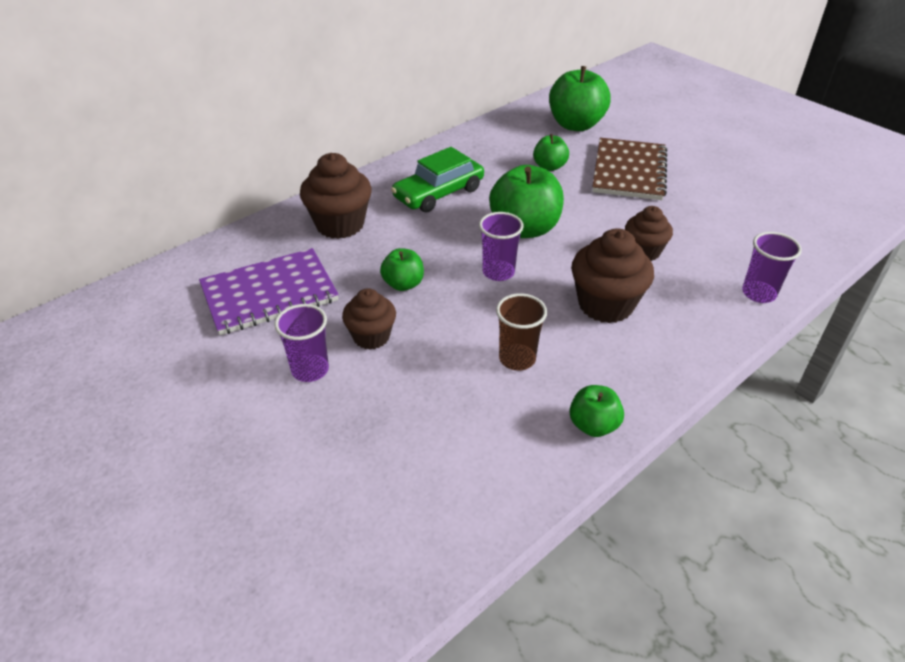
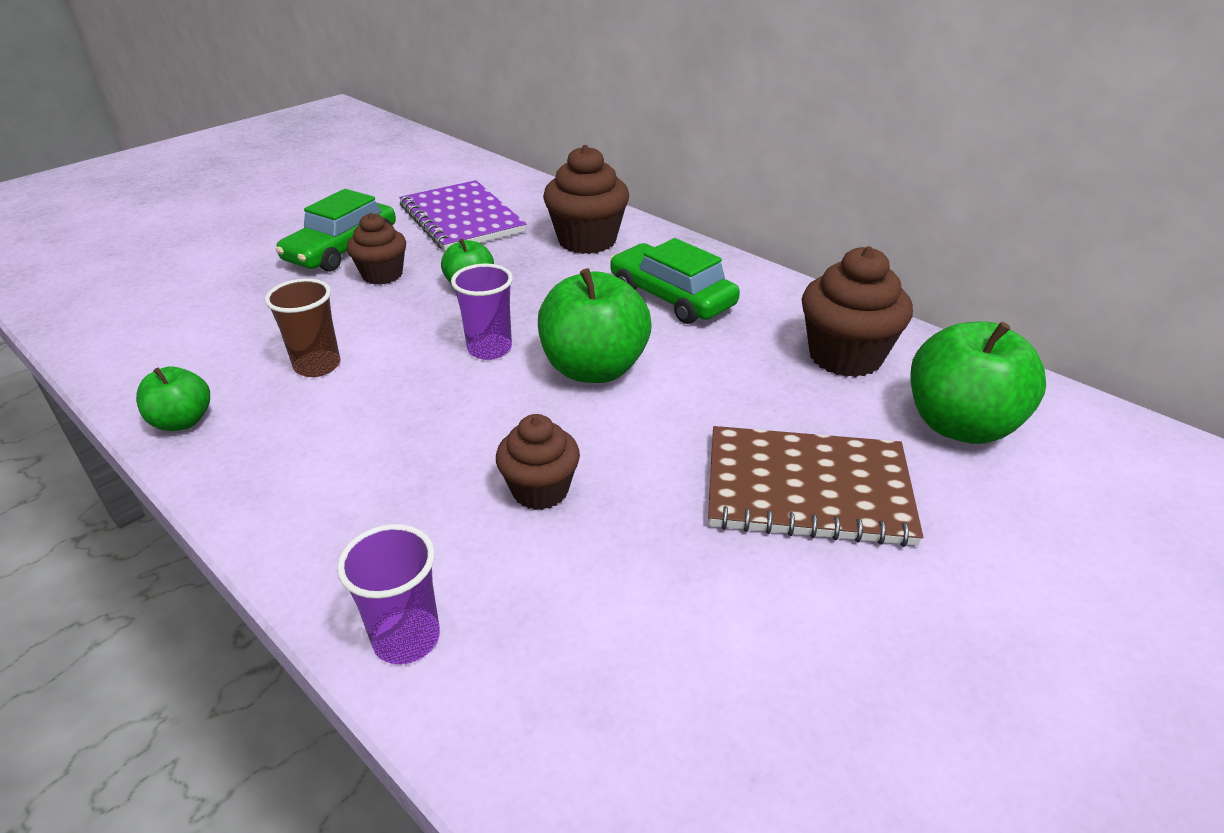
camera: 85 degrees right, 5 degrees down
purple cup [274,304,329,382] -> green car [276,189,396,272]
green apple [533,134,569,171] -> none
brown cupcake [572,228,654,323] -> brown cupcake moved to [802,246,913,377]

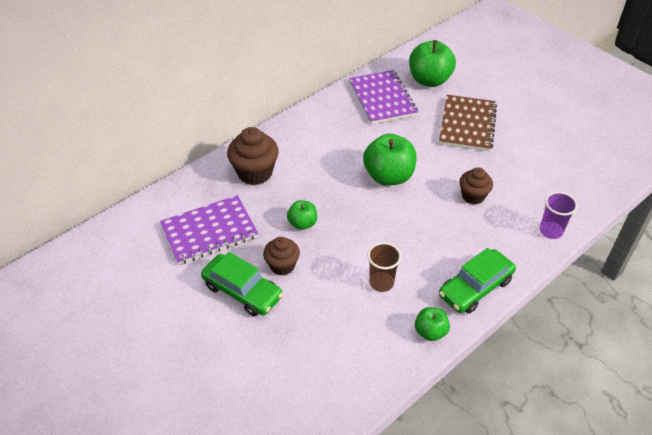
camera: 85 degrees left, 10 degrees up
purple cup [451,264,513,360] -> none
green car [610,238,740,324] -> green car moved to [439,248,516,314]
brown cupcake [802,246,913,377] -> purple notebook [349,70,418,124]

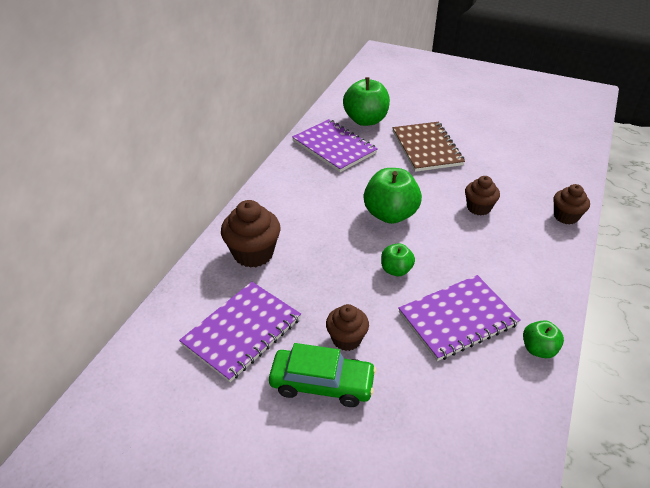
camera: 25 degrees left, 5 degrees down
green apple [287,200,317,230] -> green apple moved to [381,243,415,276]
brown cup [367,242,401,292] -> purple notebook [398,275,521,361]
green car [439,248,516,314] -> none
purple cup [540,192,578,239] -> brown cupcake [554,184,590,225]

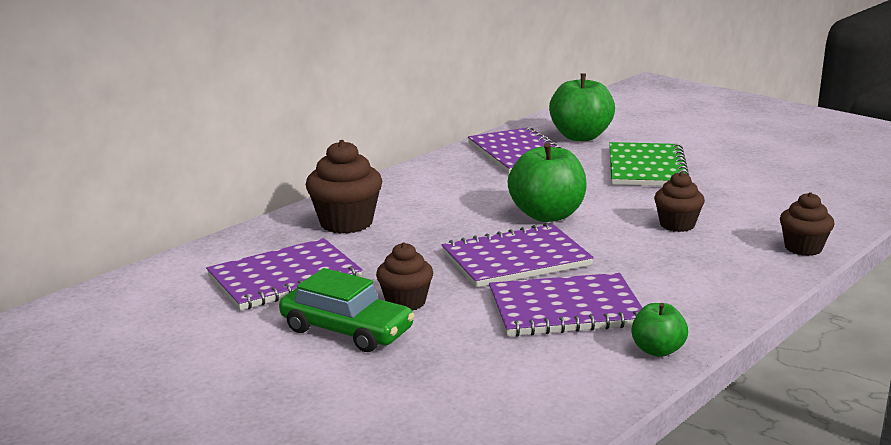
camera: 20 degrees right, 20 degrees down
green apple [381,243,415,276] -> purple notebook [441,223,594,287]
brown notebook [393,122,465,172] -> green notebook [609,142,689,186]

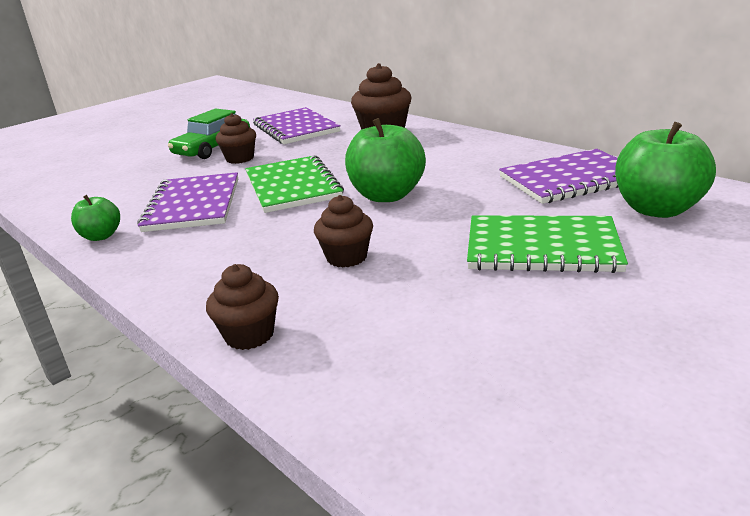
camera: 95 degrees right, 5 degrees up
purple notebook [441,223,594,287] -> green notebook [245,155,344,213]

